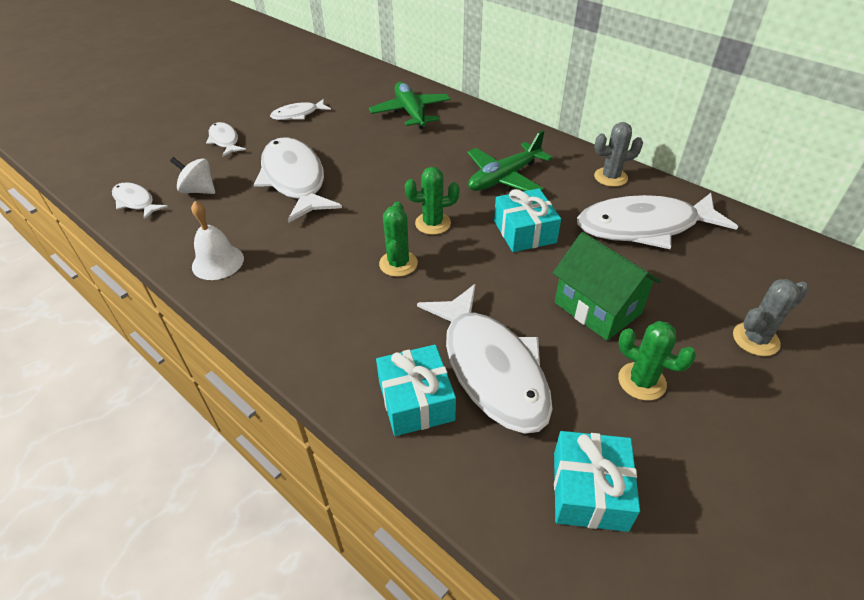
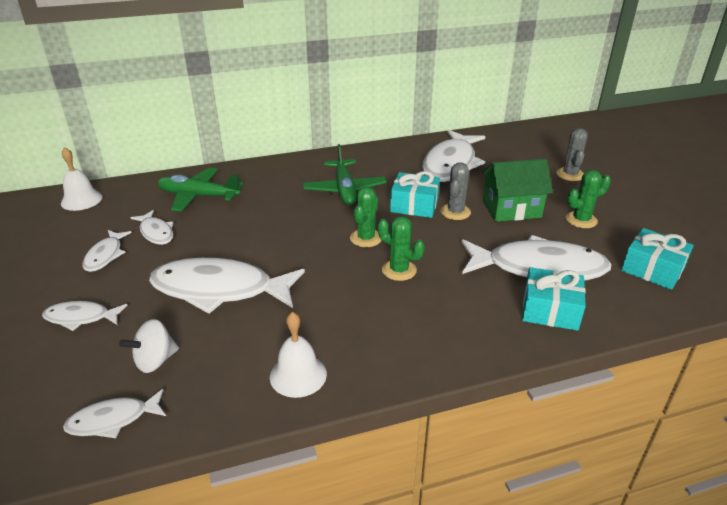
camera: 60 degrees left, 10 degrees down
grey cactus [594,122,643,187] -> grey cactus moved to [440,162,471,220]
none -> white bell [61,147,102,211]
none -> white fish [131,210,174,245]

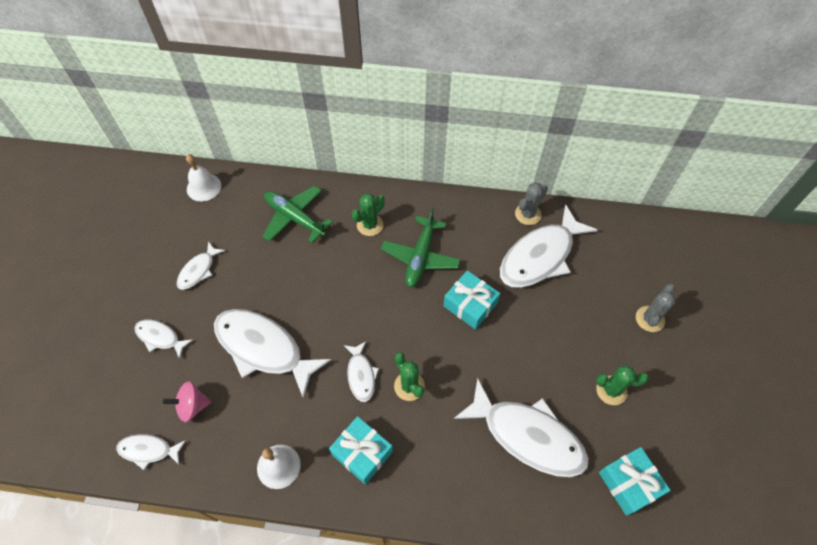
camera: 25 degrees right, 25 degrees up
white spinning top [119,319,179,373] -> pink spinning top [162,381,211,422]
white fish [131,210,174,245] -> white fish moved to [344,341,379,402]
green cactus [350,187,382,247] -> green cactus moved to [352,193,385,236]
grey cactus [440,162,471,220] -> grey cactus moved to [515,182,548,225]
green house [482,159,553,222] -> none
turquoise gift [522,267,586,331] -> turquoise gift moved to [329,416,393,485]

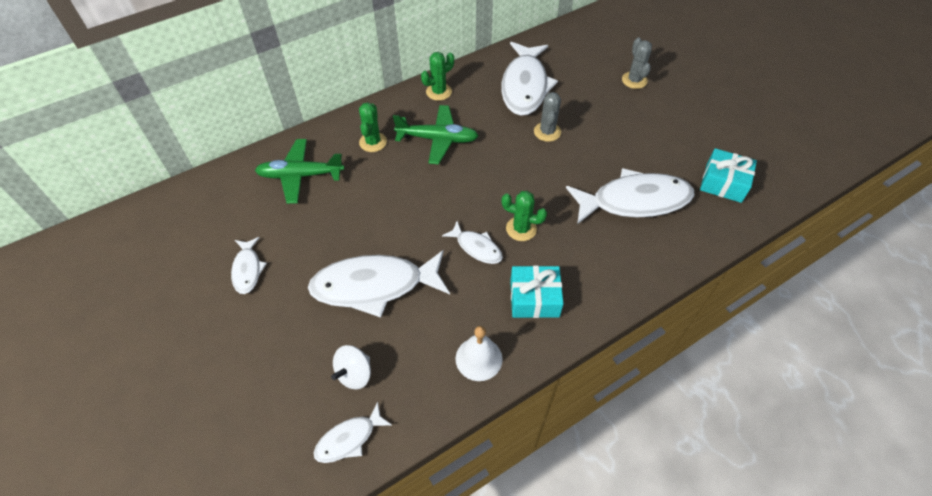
camera: 40 degrees left, 5 degrees down
white fish [134,319,193,359] -> none
pink spinning top [162,381,211,422] -> white spinning top [331,345,371,390]
white bell [186,154,221,202] -> none
green plane [381,208,461,287] -> green plane turned 60 degrees counterclockwise [393,105,479,164]
turquoise gift [443,270,500,330] -> none
grey cactus [515,182,548,225] -> grey cactus moved to [534,92,561,142]
green cactus [596,365,649,405] -> green cactus moved to [421,52,454,101]

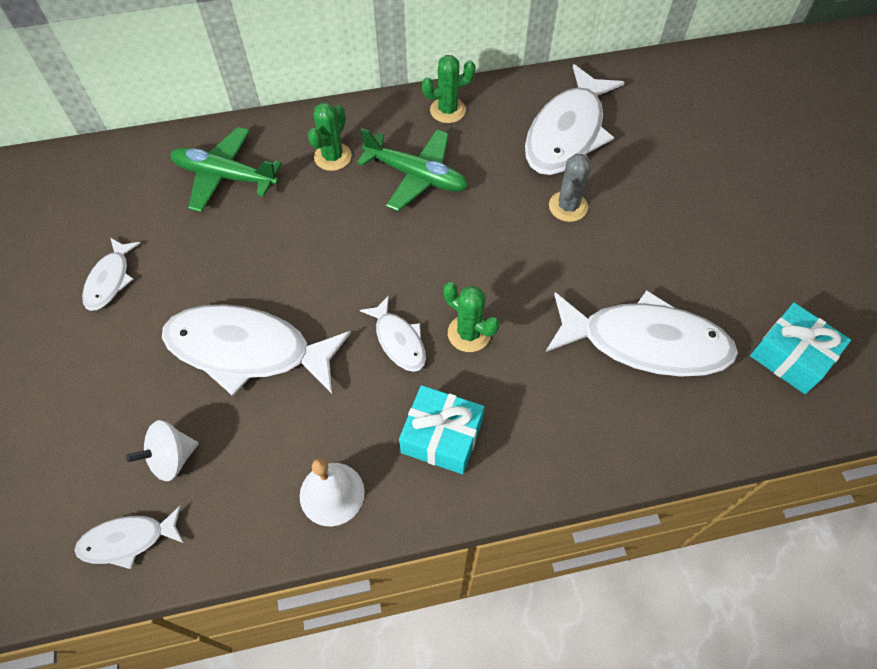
camera: 20 degrees right, 5 degrees up
grey cactus [622,37,652,89] -> none

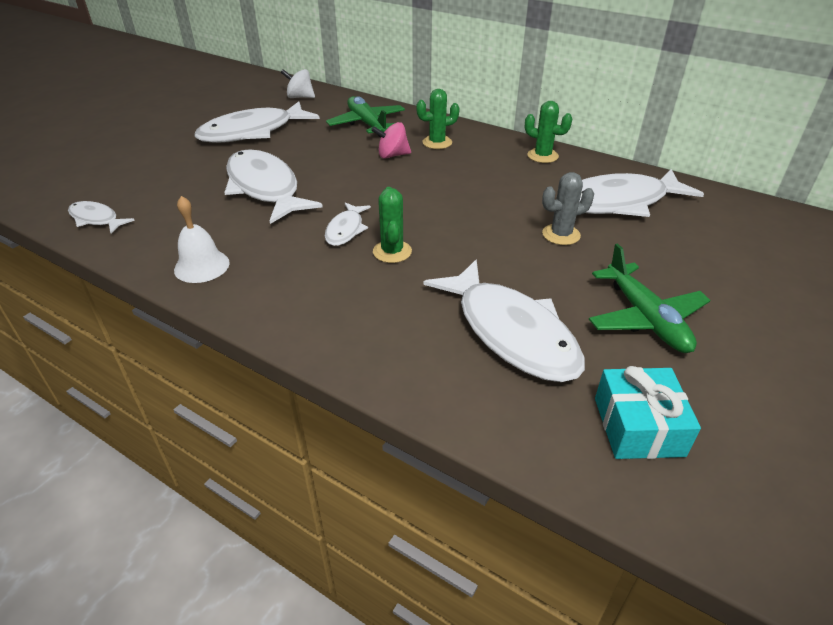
camera: 45 degrees right, 20 degrees down
white fish [82,238,140,311] -> white fish [194,101,320,143], size x2.02
white spinning top [126,420,199,481] -> white spinning top moved to [281,69,315,98]
green plane [357,128,468,211] -> green plane moved to [589,243,711,353]
turquoise gift [399,385,484,474] -> none
none -> pink spinning top [371,122,411,159]

